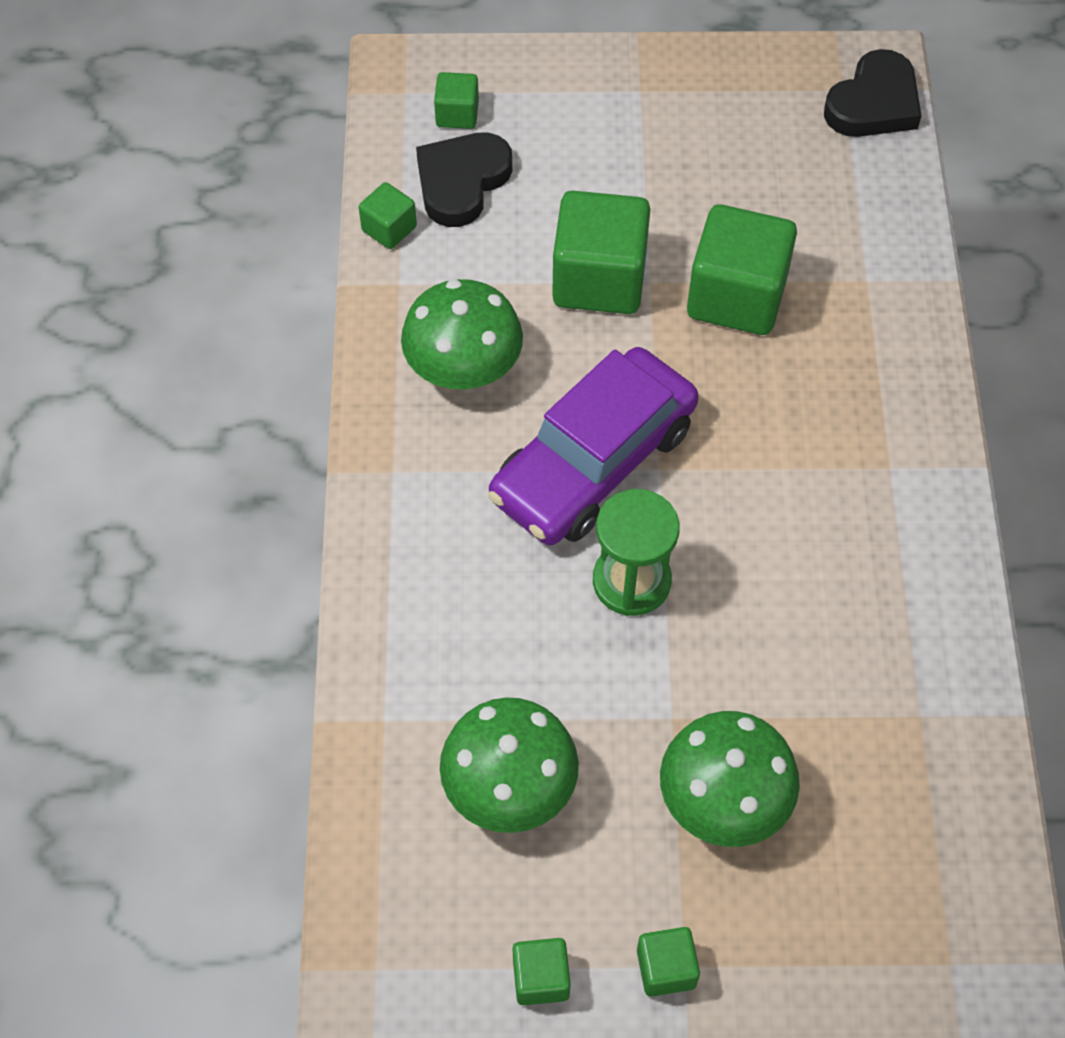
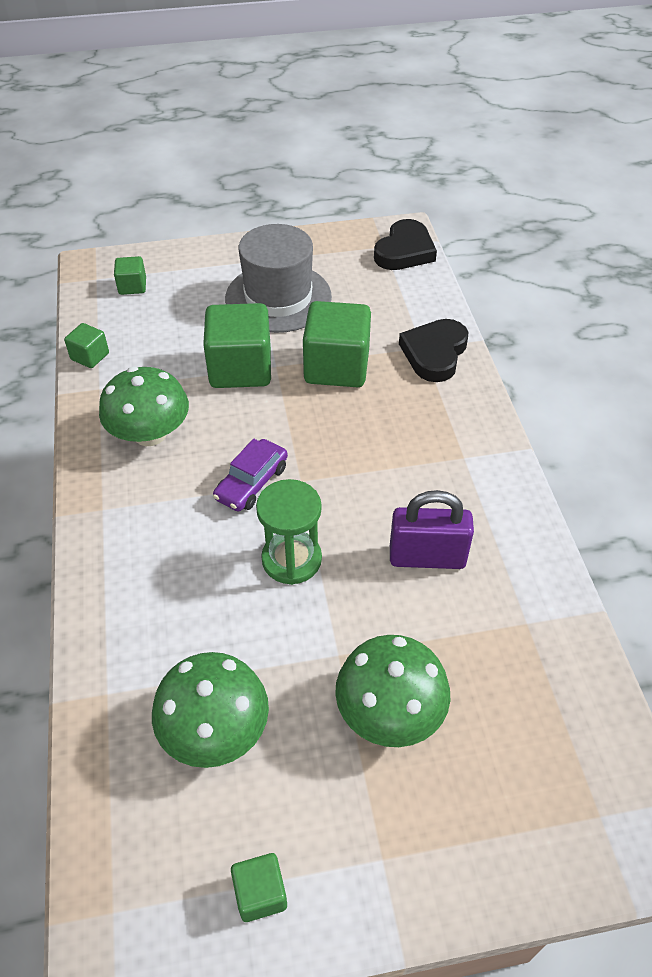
camera: 10 degrees left, 10 degrees down
black heart [416,132,512,227] -> black heart moved to [399,319,469,382]
purple car [488,347,699,545] -> purple car [213,439,288,512], size x0.51
green cube [637,927,700,997] -> none
none -> grey hat [225,224,332,333]
none -> purple padlock [390,490,474,569]

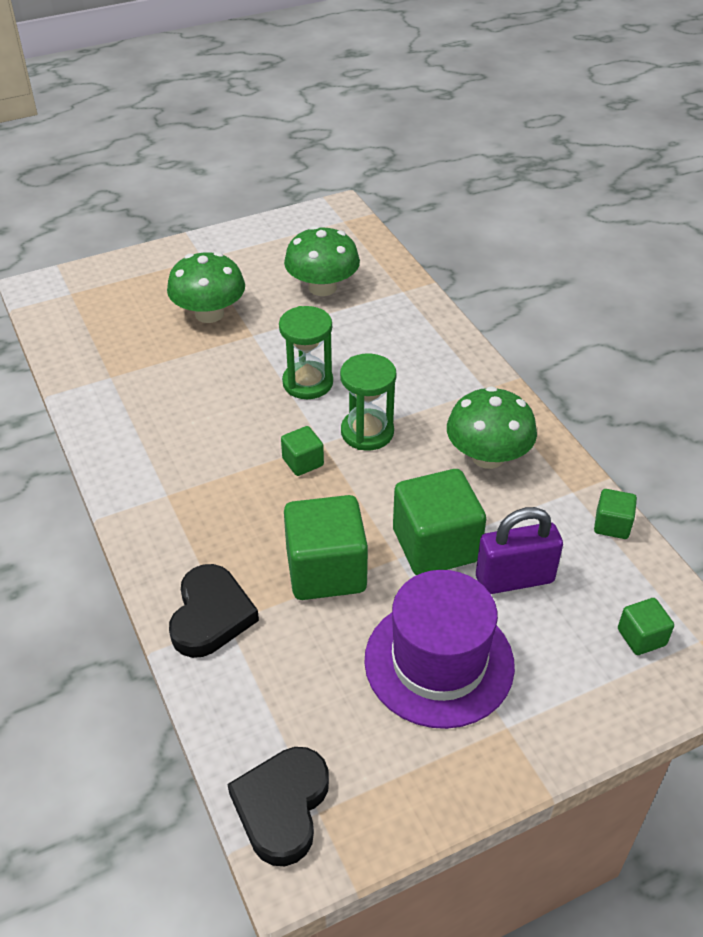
camera: 165 degrees right, 5 degrees down
purple car [213,439,288,512] -> green hourglass [340,353,396,451]
grey hat [225,224,332,333] -> purple hat [364,570,515,729]
green cube [231,853,287,922] -> green cube moved to [281,426,324,476]
purple padlock [390,490,474,569] -> purple padlock moved to [476,507,563,594]

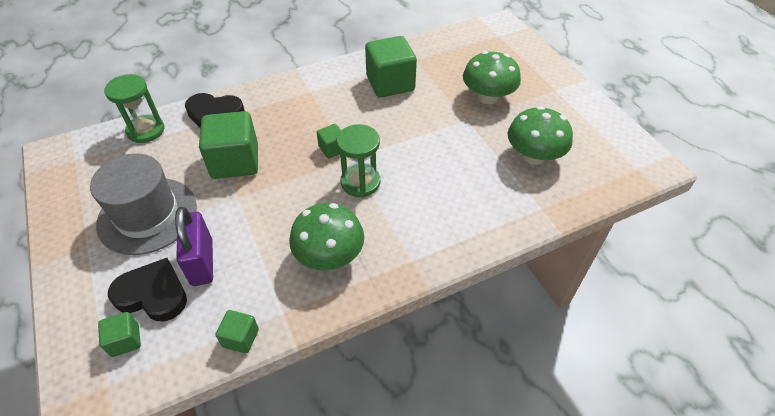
camera: 90 degrees right, 5 degrees up
black heart [228,747,329,866] -> black heart moved to [108,258,187,321]
green hourglass [279,306,333,399] -> green hourglass moved to [104,74,165,143]
purple hat [364,570,515,729] -> grey hat [90,153,197,255]
green cube [393,469,486,575] -> green cube moved to [365,36,417,98]

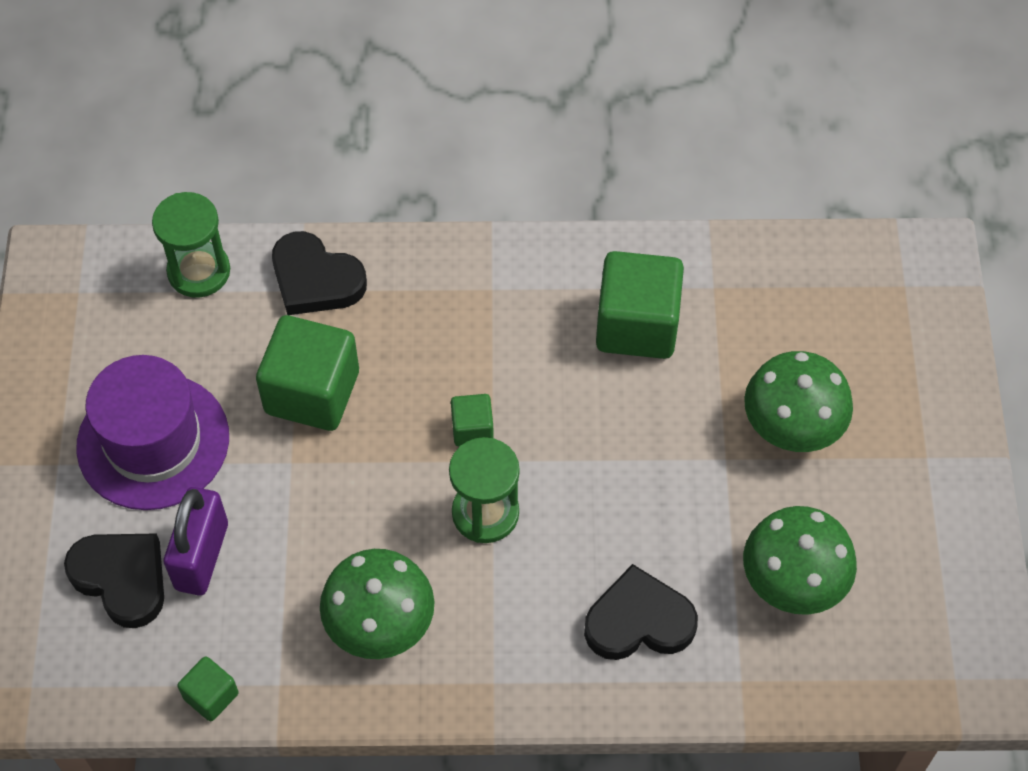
camera: 25 degrees right, 10 degrees up
grey hat [90,153,197,255] -> purple hat [76,355,229,510]
green cube [98,312,141,357] -> none
none -> black heart [584,564,698,660]

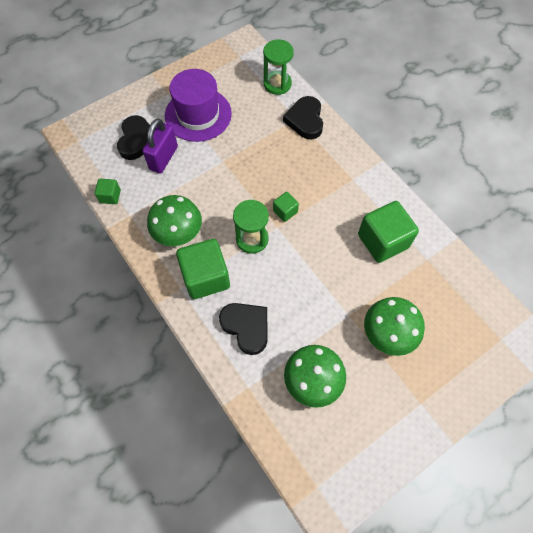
camera: 55 degrees right, 5 degrees up
purple padlock [164,487,228,596] -> purple padlock turned 45 degrees counterclockwise [143,118,178,174]
green cube [256,315,359,431] -> green cube moved to [176,239,230,299]

